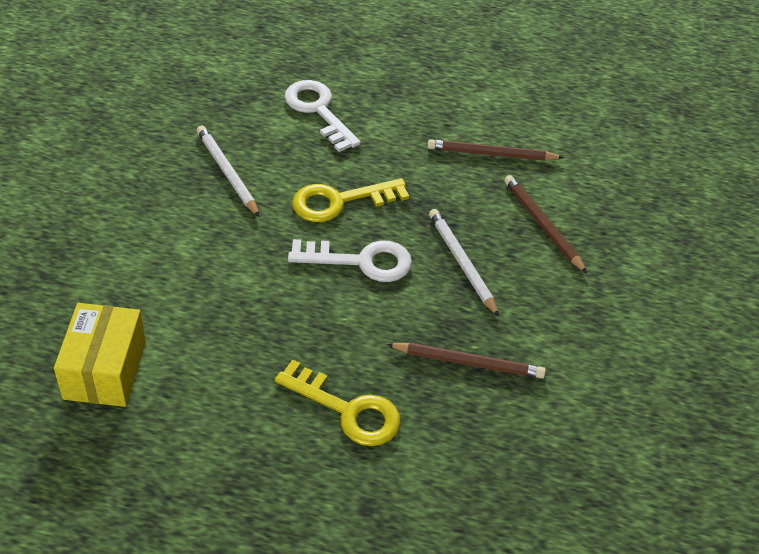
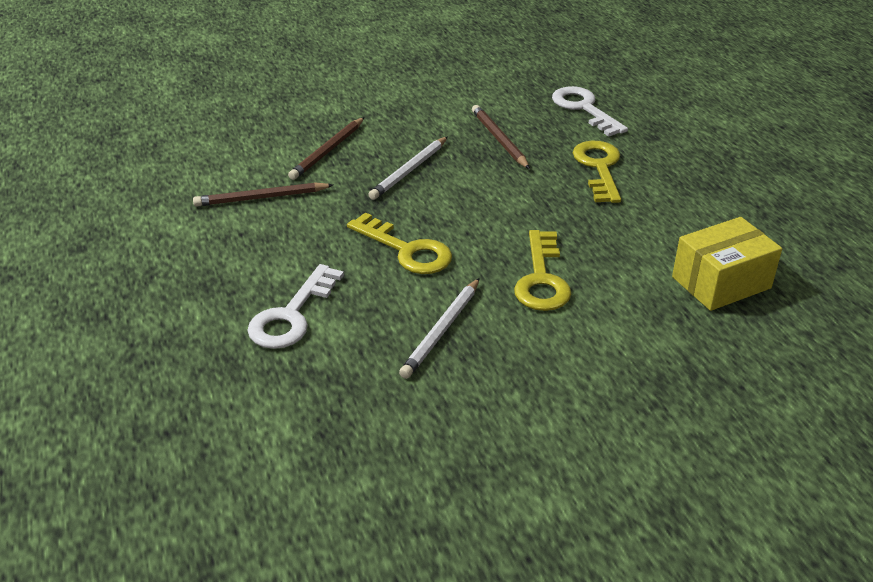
camera: 120 degrees left, 10 degrees down
white key [288,239,412,282] -> white key moved to [552,86,628,137]
brown pencil [427,139,564,161] -> brown pencil turned 105 degrees clockwise [193,182,333,207]
none -> yellow key [514,230,571,311]

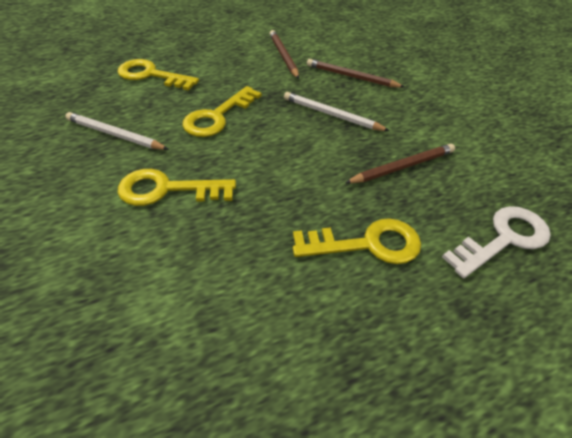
camera: 85 degrees right, 10 degrees up
white key [247,264,344,349] -> yellow key [118,59,199,91]
yellow box [672,217,782,311] -> none

